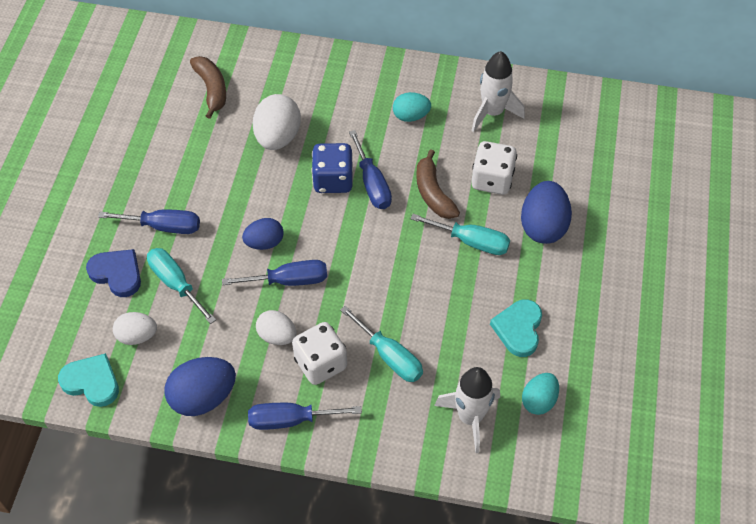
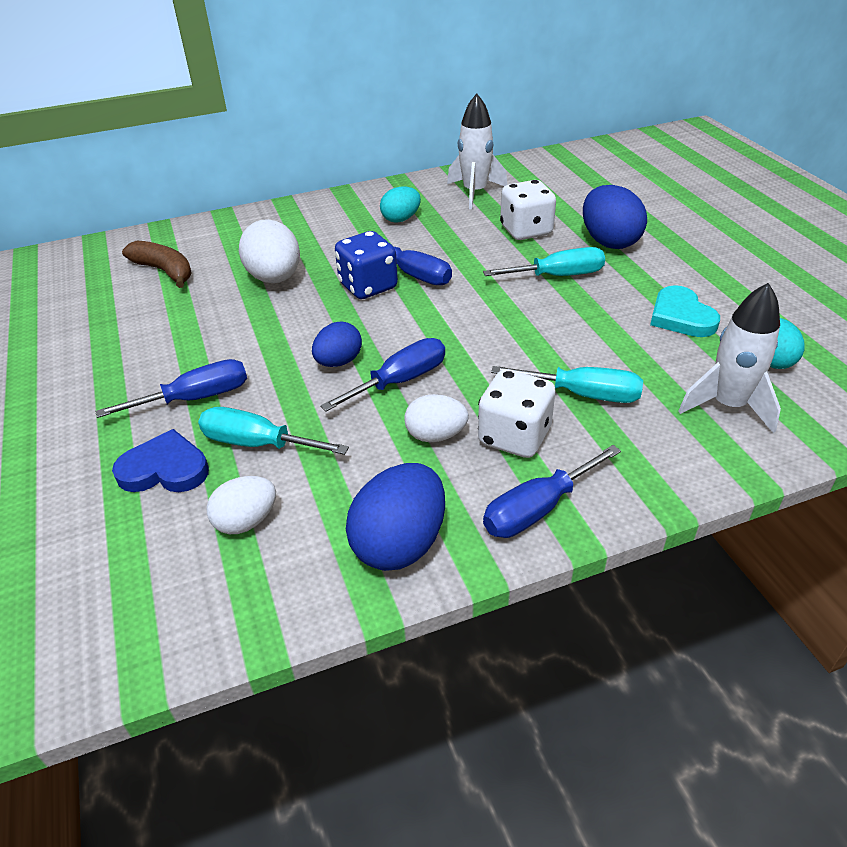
camera: 30 degrees left, 15 degrees down
turquoise heart [58,353,119,407] -> none
brown banana [416,149,460,219] -> none

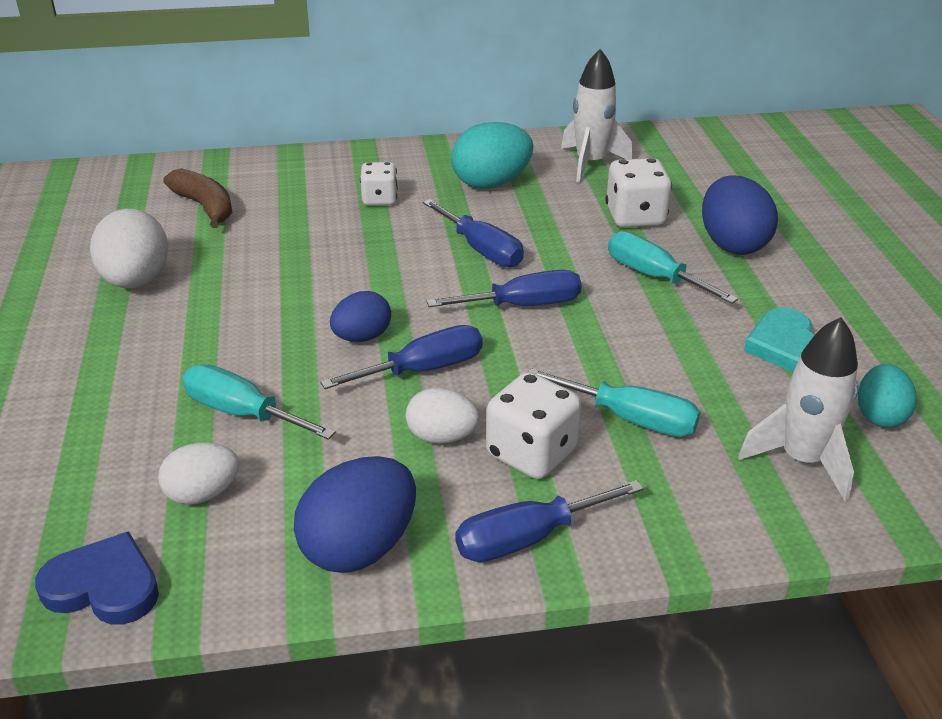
camera: 10 degrees right, 5 degrees down
blue screwdriver [95,359,247,418] -> blue screwdriver moved to [427,270,582,307]
blue heart [112,429,209,492] -> blue heart moved to [35,531,159,625]
white egg [239,219,300,283] -> white egg moved to [90,209,169,288]
blue dice [335,231,398,299] -> none
turquoise egg [380,186,421,223] -> turquoise egg [451,122,533,189], size x1.60
turquoise screwdriver [483,247,605,276] -> turquoise screwdriver turned 135 degrees counterclockwise [608,231,738,304]
none -> white dice [360,162,398,205]

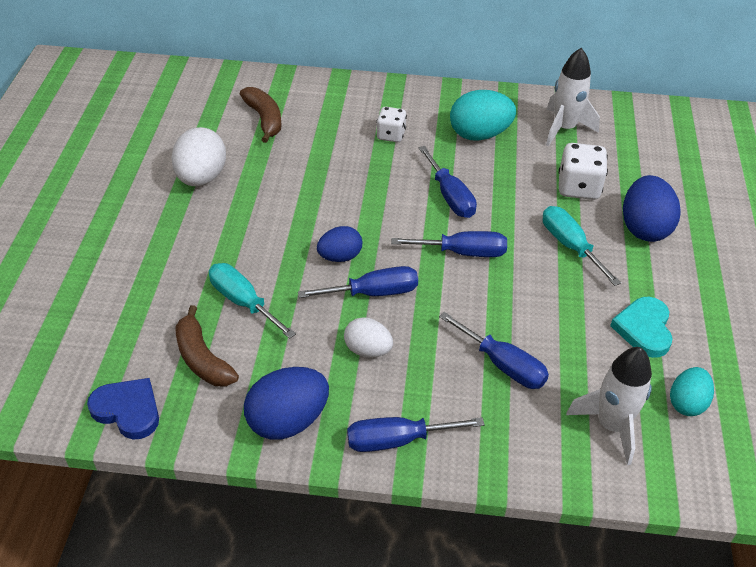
camera: 15 degrees right, 10 degrees up
white egg [158,442,239,505] -> brown banana [175,305,239,386]
white dice [486,372,581,479] -> none
turquoise screwdriver [529,368,700,437] -> blue screwdriver [439,312,549,389]

